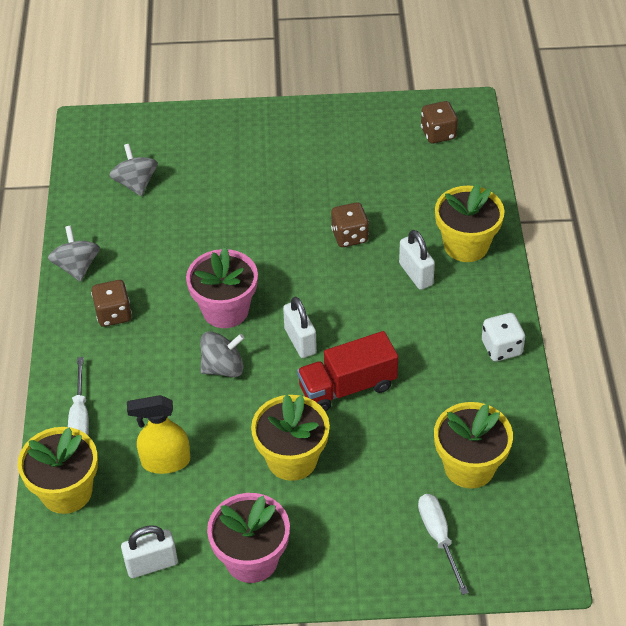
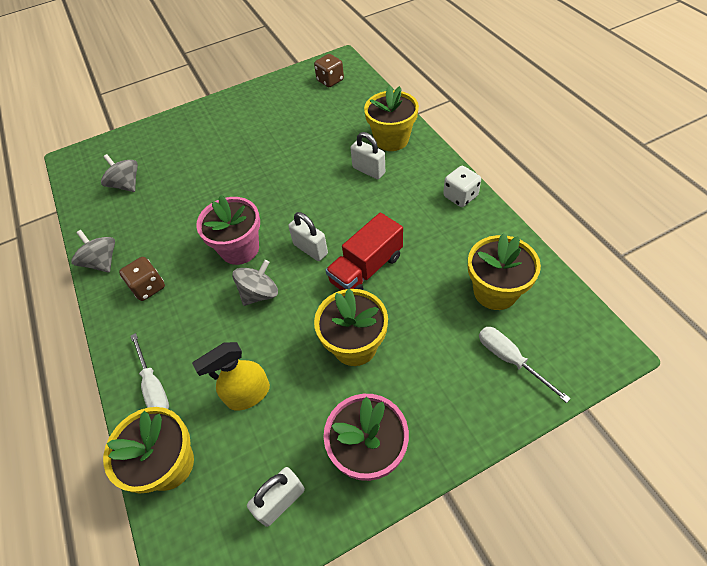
camera: 20 degrees left, 5 degrees up
brown dice [331,202,369,247] -> none

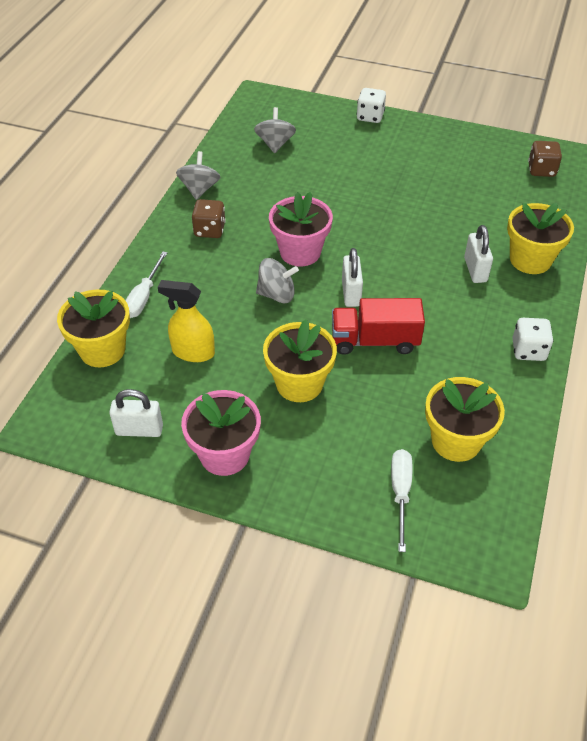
camera: 40 degrees right, 5 degrees down
none -> white dice [357,88,386,123]

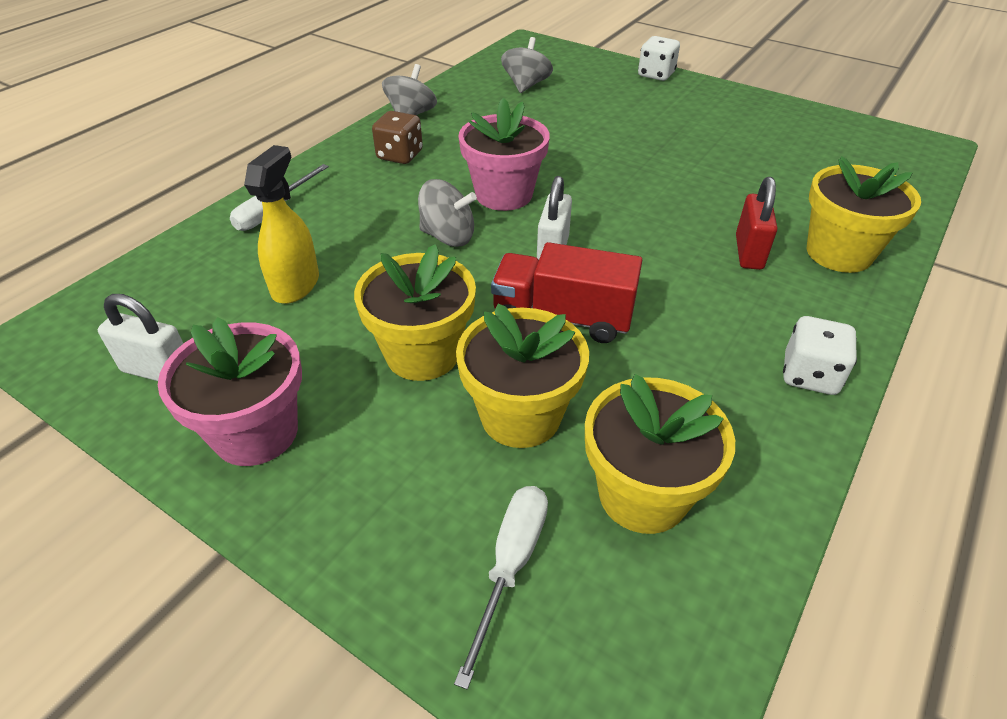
camera: 15 degrees right, 5 degrees down
yellow flower pot [57,289,130,367] -> yellow flower pot moved to [456,304,589,448]
yellow spray bottle [158,280,215,362] -> yellow spray bottle turned 75 degrees clockwise [244,145,319,304]
white padlock [464,225,493,283] -> red padlock [736,177,777,270]
brown dice [528,141,562,177] -> none

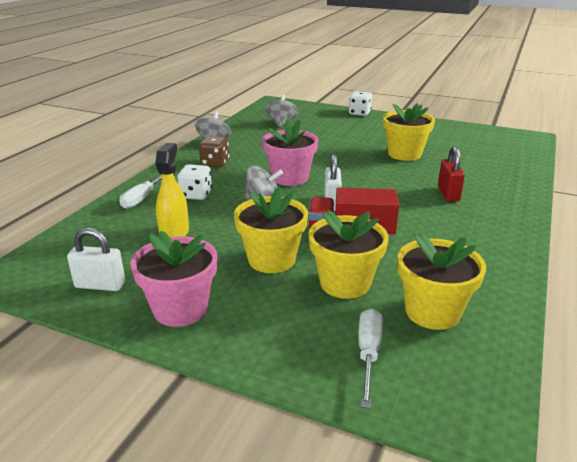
camera: 10 degrees left, 15 degrees down
white dice [783,316,857,395] -> white dice moved to [177,164,212,200]
yellow flower pot [807,156,921,273] -> yellow flower pot moved to [383,103,435,161]

